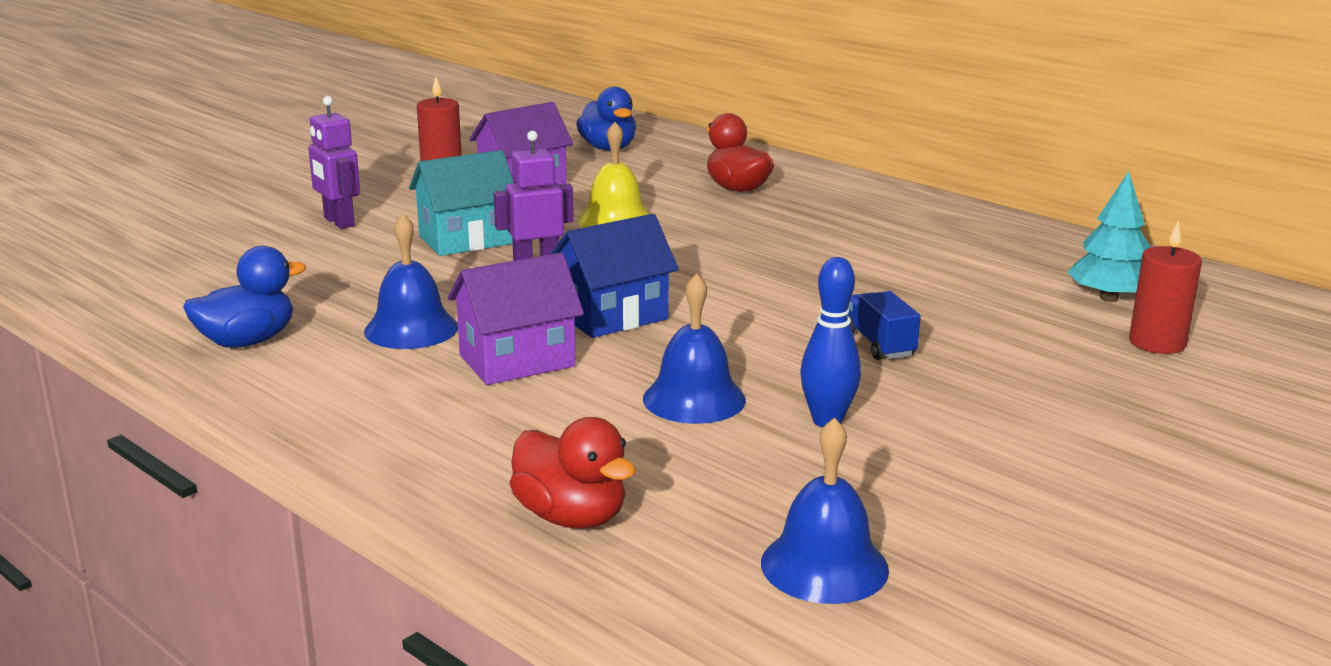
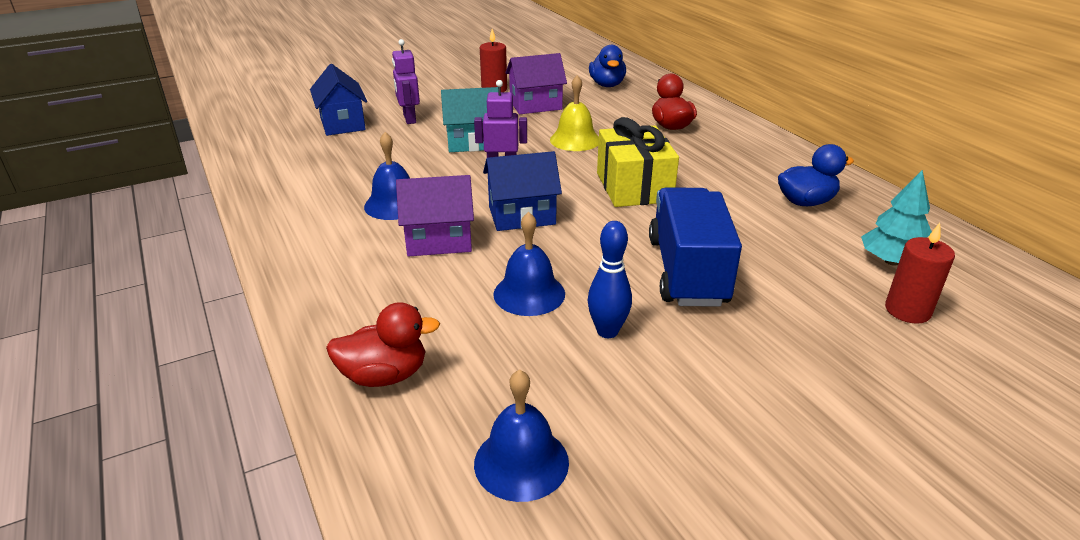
camera: 20 degrees right, 10 degrees up
blue duck [183,246,306,348] -> blue duck moved to [778,144,854,206]
red duck [510,417,636,528] -> red duck turned 75 degrees counterclockwise [326,302,440,387]
blue truck [847,291,921,360] -> blue truck [649,187,742,307], size x2.15
none -> blue house [310,64,367,136]
none -> yellow gift [597,117,679,207]

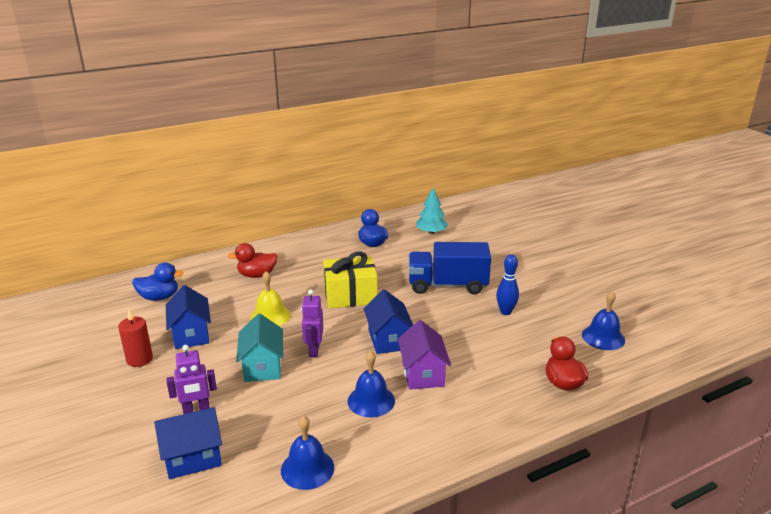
camera: 90 degrees left, 5 degrees down
blue bell [493,212,565,316] -> blue bell moved to [281,415,334,490]
purple house [506,53,567,114] -> blue house [166,285,211,349]
red candle [885,223,955,324] -> none

